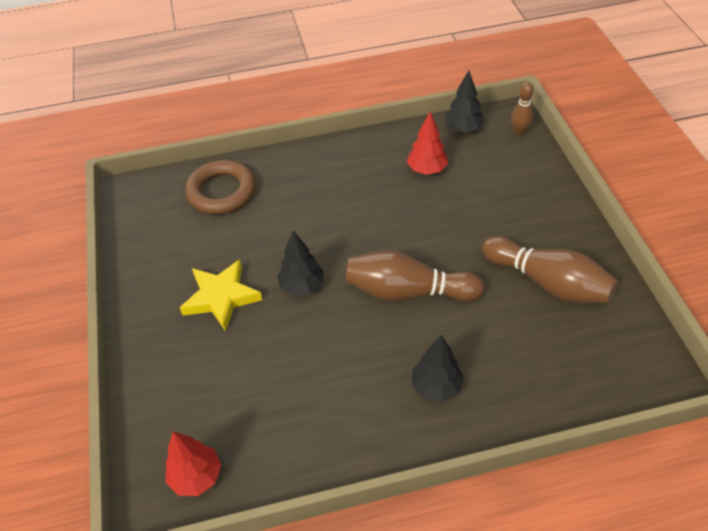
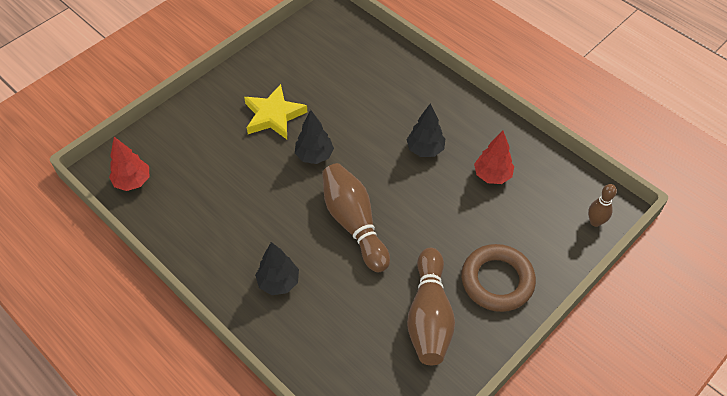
camera: 55 degrees right, 5 degrees up
brown ring [185,160,256,215] -> brown ring moved to [461,244,536,312]
black tree [445,70,484,132] -> black tree moved to [406,103,445,157]

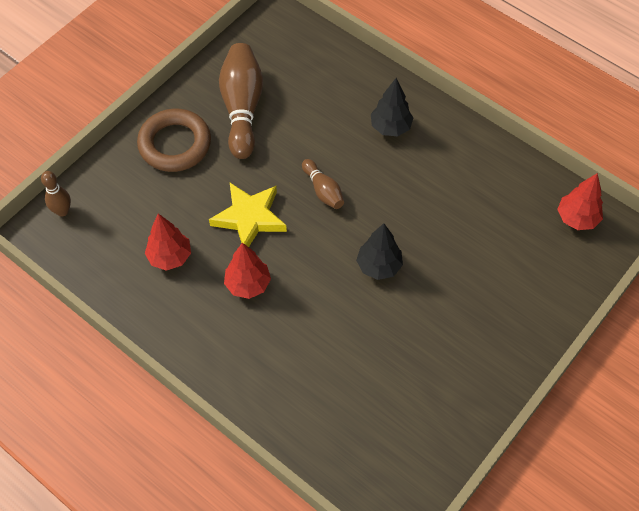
camera: 175 degrees right, 5 degrees up
yellow star [244,84,307,139] -> yellow star moved to [209,183,287,247]
brown bowling pin [322,163,390,272] -> brown bowling pin [302,159,344,209], size x0.52
black tree [406,103,445,157] -> red tree [224,242,271,299]

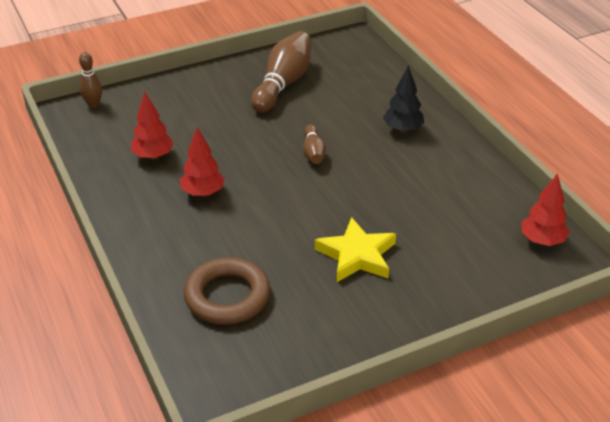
camera: 25 degrees right, 20 degrees down
brown ring [137,109,211,172] -> brown ring moved to [184,257,270,325]
yellow star [209,183,287,247] -> yellow star moved to [315,217,396,282]
black tree [356,223,403,280] -> none

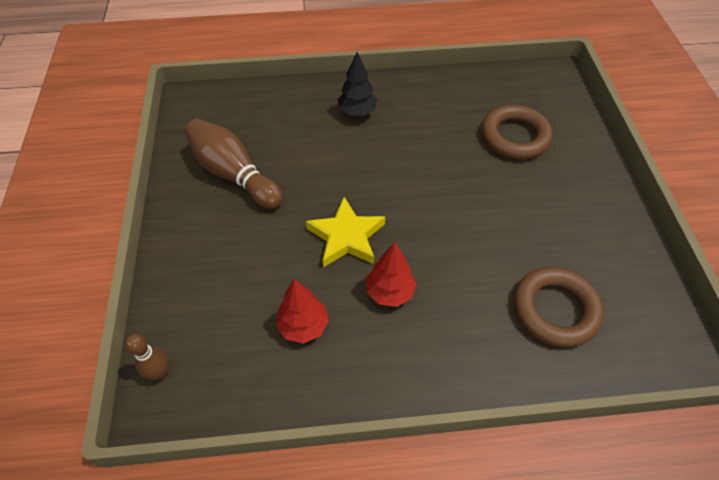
camera: 70 degrees left, 15 degrees up
brown bowling pin [303,125,326,164] -> none
yellow star [315,217,396,282] -> yellow star moved to [306,197,385,267]
red tree [522,173,570,246] -> none
none -> brown ring [482,105,553,159]

